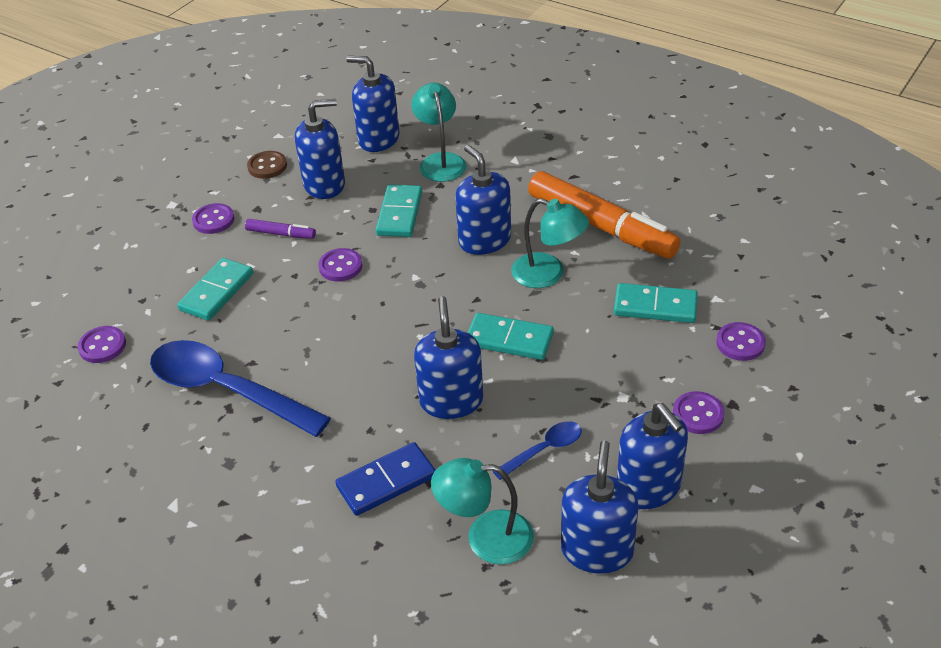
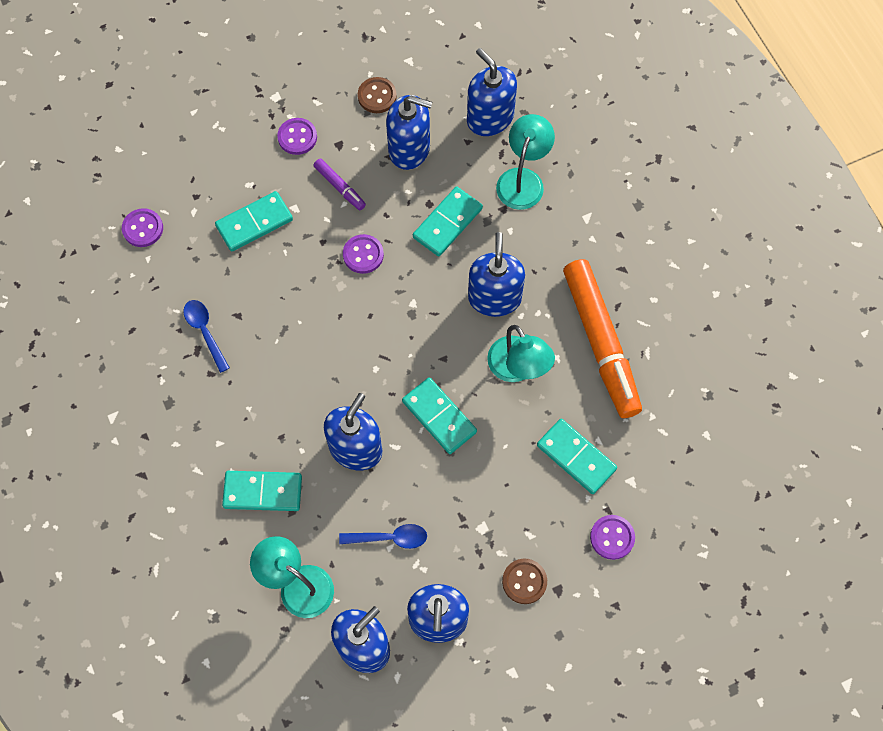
camera: 30 degrees right, 25 degrees up
blue spoon [150,340,331,437] -> blue spoon [183,300,230,373], size x0.47
blue domino [335,442,435,516] -> turquoise domino [222,471,302,511]
purple button [673,391,725,434] -> brown button [502,559,547,604]

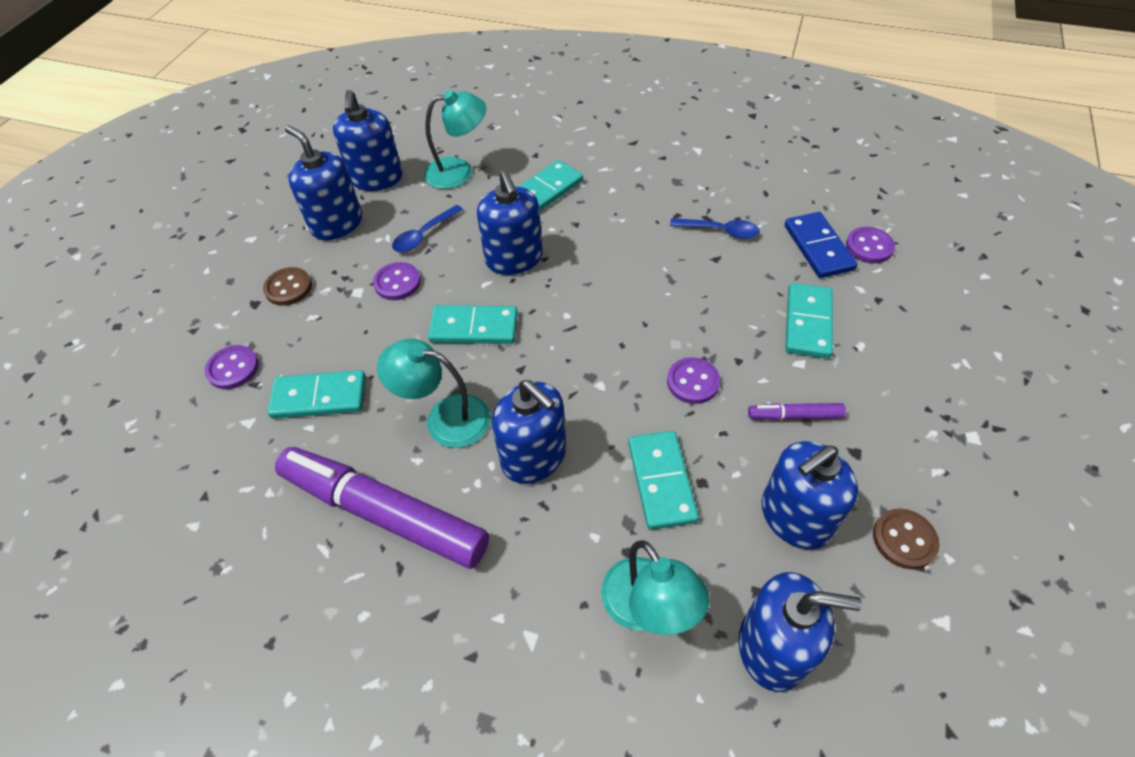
camera: 135 degrees right, 15 degrees down
purple button [277,118,317,155] -> purple button moved to [373,262,421,300]
orange marker [563,259,642,418] -> purple marker [275,447,489,569]
none -> blue domino [784,212,857,278]

